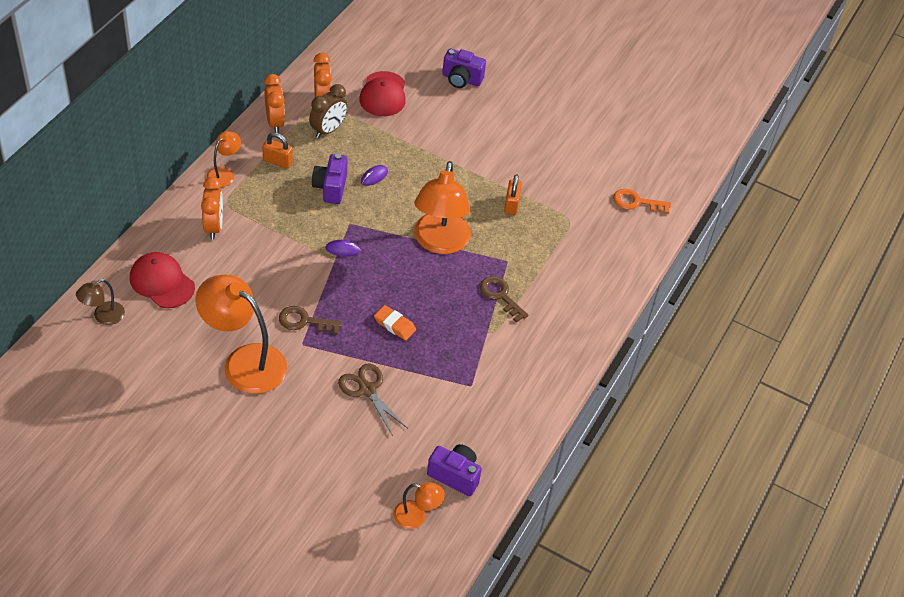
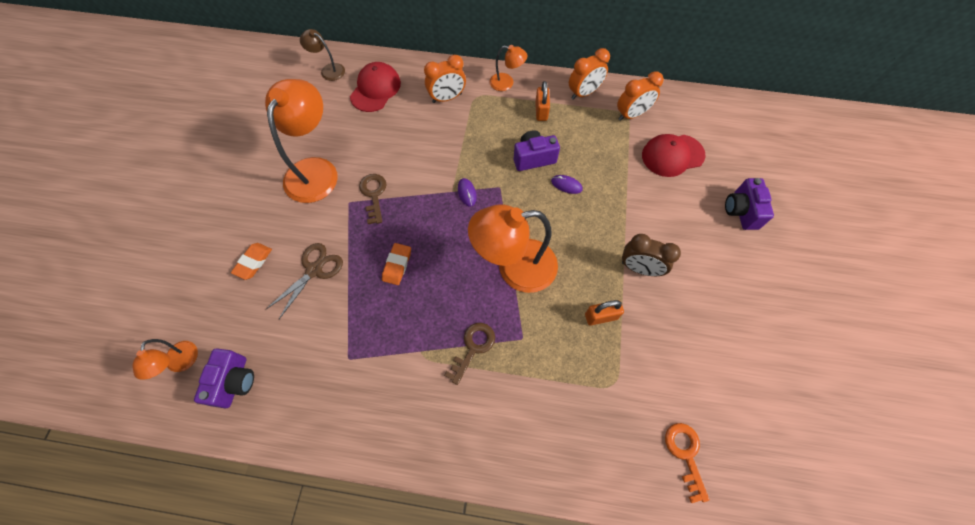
camera: 75 degrees right, 15 degrees up
brown clock [309,84,348,138] -> brown clock moved to [622,234,681,276]
none -> orange eraser [231,243,272,280]

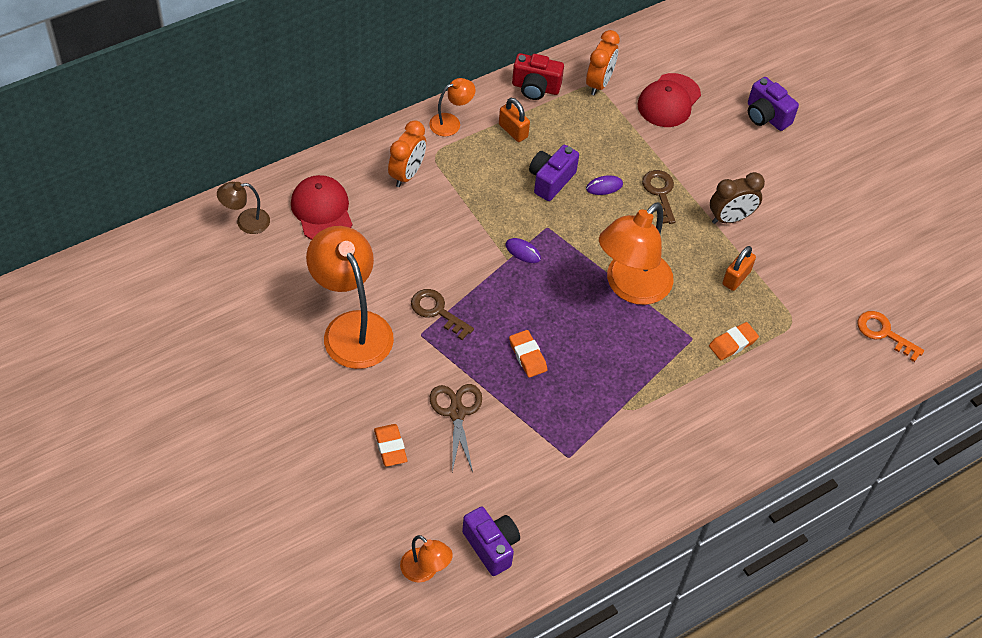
camera: 45 degrees left, 10 degrees down
brown key [444,323,495,385] -> brown key moved to [642,170,676,224]
orange clock [569,48,610,100] -> red camera [512,53,564,100]
none -> orange eraser [709,322,759,360]

